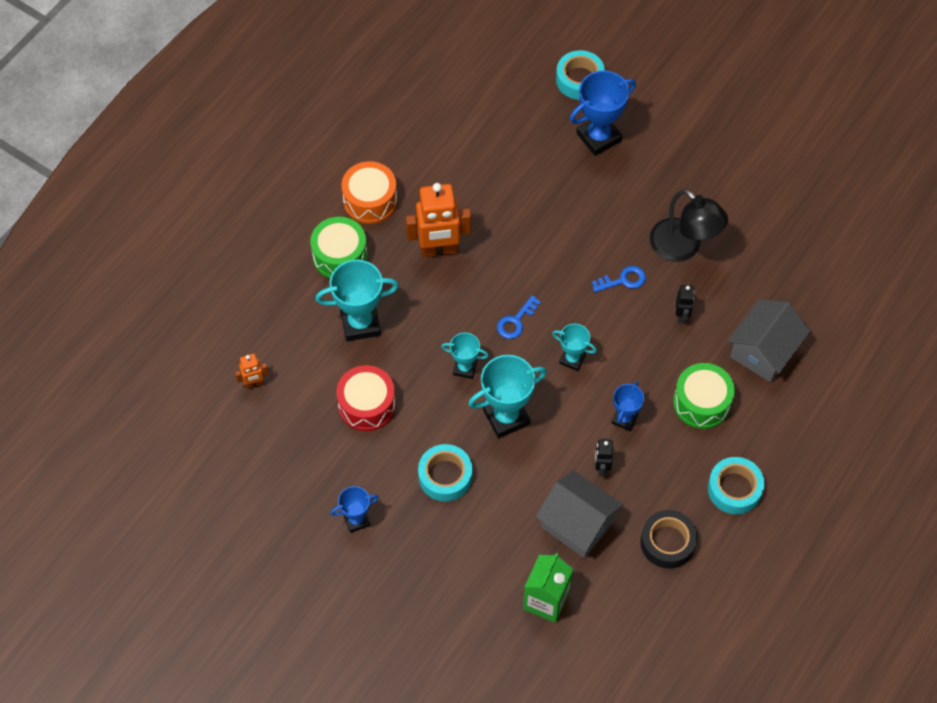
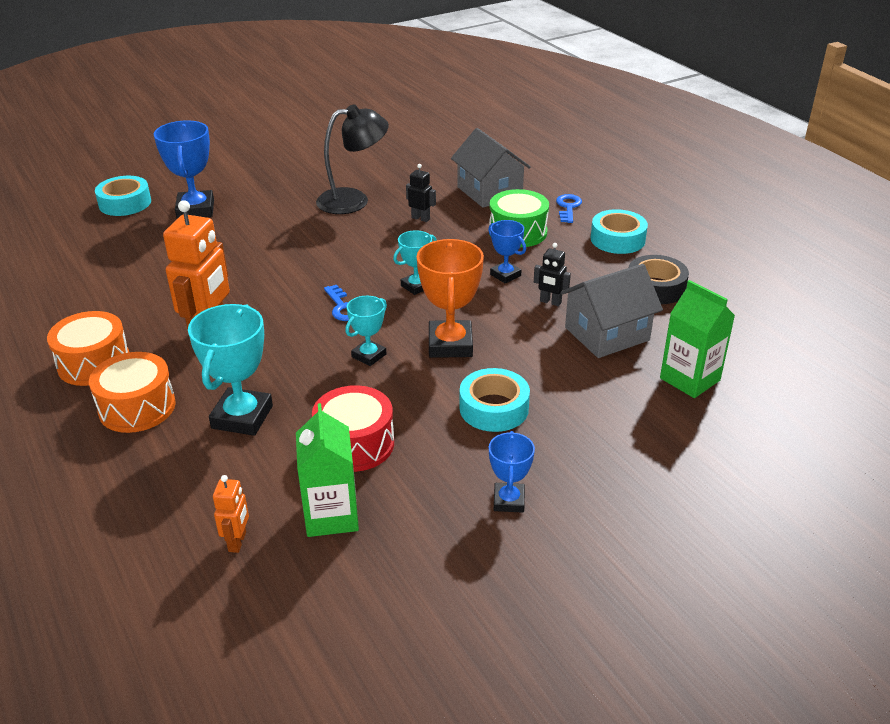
camera: 65 degrees left, 25 degrees down
green drum [310,217,368,278] -> orange drum [89,352,176,433]
turquoise trophy [468,355,547,438] -> orange trophy [417,239,484,358]
blue key [592,266,646,292] -> blue key moved to [556,194,582,223]
none -> green carton [296,403,359,537]

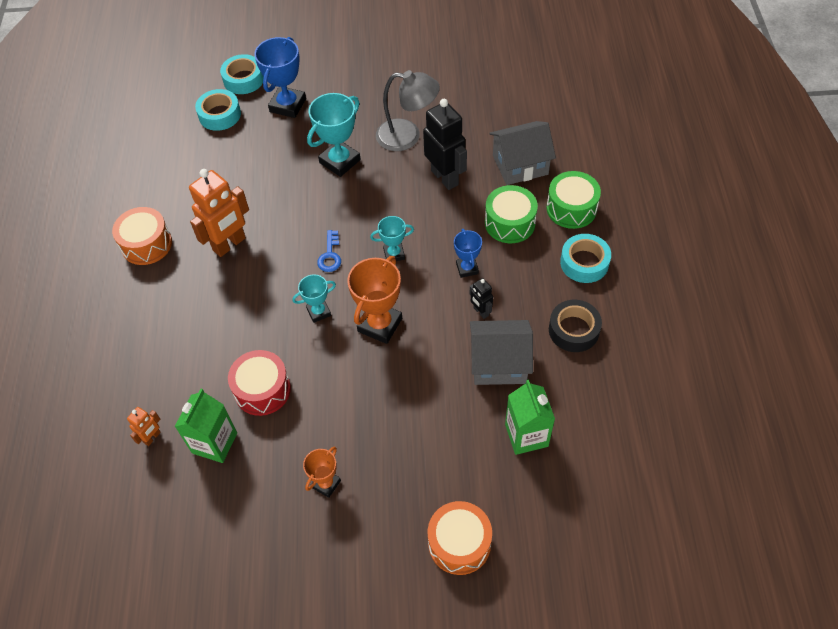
camera: 30 degrees right, 20 degrees up
orange drum [89,352,176,433] -> orange drum moved to [428,501,492,575]
turquoise trophy [188,304,273,436] -> turquoise trophy moved to [307,93,361,177]
black lamp [316,104,389,214] -> grey lamp [376,70,440,151]
black robot [406,164,436,222] -> black robot [423,99,467,190], size x2.07
grey house [451,128,531,208] -> grey house turned 75 degrees clockwise [489,121,556,185]
turquoise tape [460,368,530,432] -> turquoise tape moved to [195,89,241,131]
blue trophy [489,431,535,513] -> orange trophy [303,446,341,498]
blue key [556,194,582,223] -> green drum [547,171,601,229]

